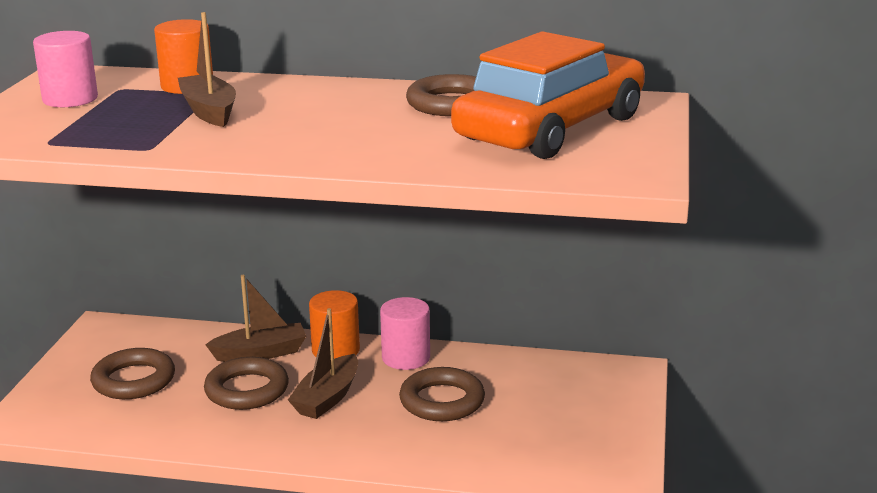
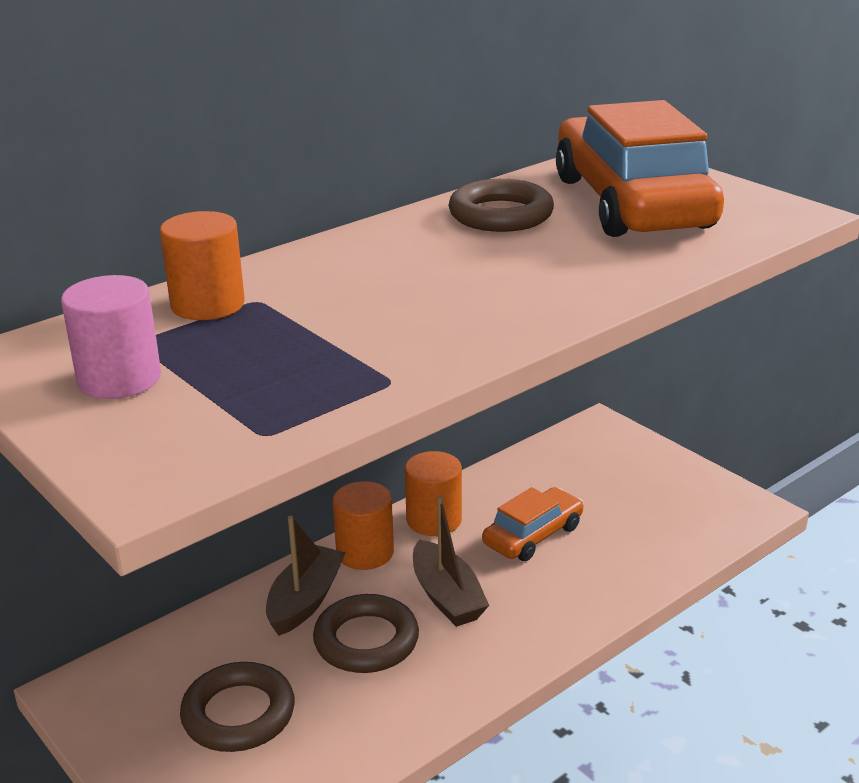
camera: 50 degrees left, 5 degrees up
brown boat [178,12,236,127] -> none
pink cylinder [380,297,430,370] -> orange cylinder [405,451,462,536]
brown ring [399,367,485,421] -> orange car [482,487,584,561]

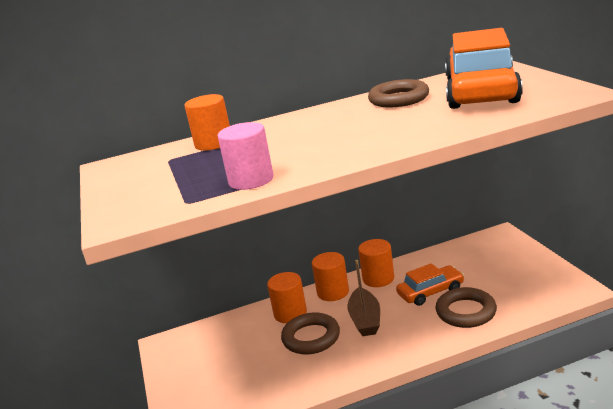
camera: 25 degrees right, 5 degrees down
pink cylinder [61,275,161,399] -> pink cylinder moved to [218,122,274,190]
brown ring [180,662,295,752] -> brown ring moved to [435,287,497,328]
brown boat [266,516,346,636] -> orange cylinder [267,272,307,323]

